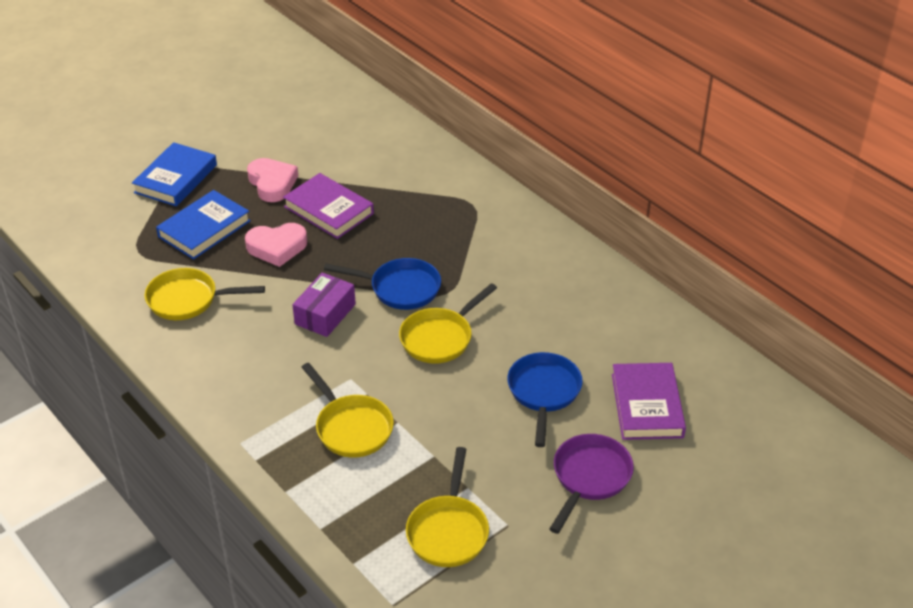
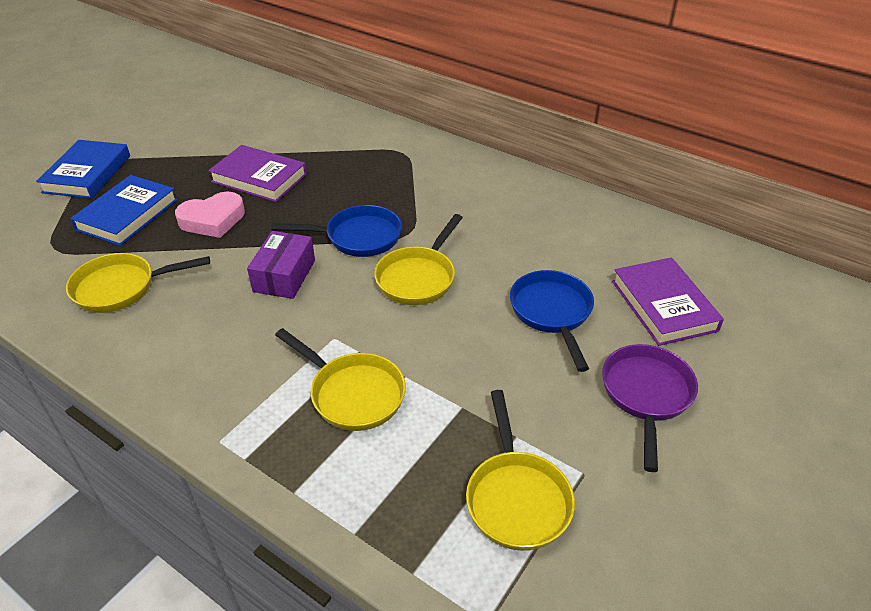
camera: 15 degrees left, 0 degrees up
pink heart [247,158,298,202] -> none

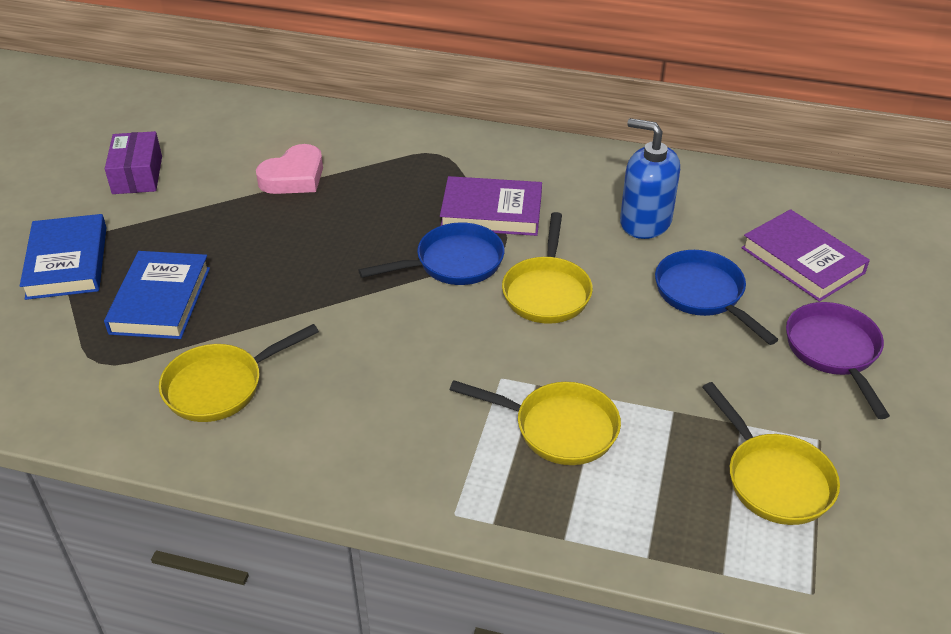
camera: 20 degrees left, 0 degrees up
pink heart [175,191,245,238] -> pink heart moved to [256,144,323,194]
purple book [208,145,307,202] -> purple book moved to [440,176,542,236]
purple box [247,231,315,299] -> purple box moved to [105,131,162,194]
none -> blue soap dispenser [620,118,680,239]

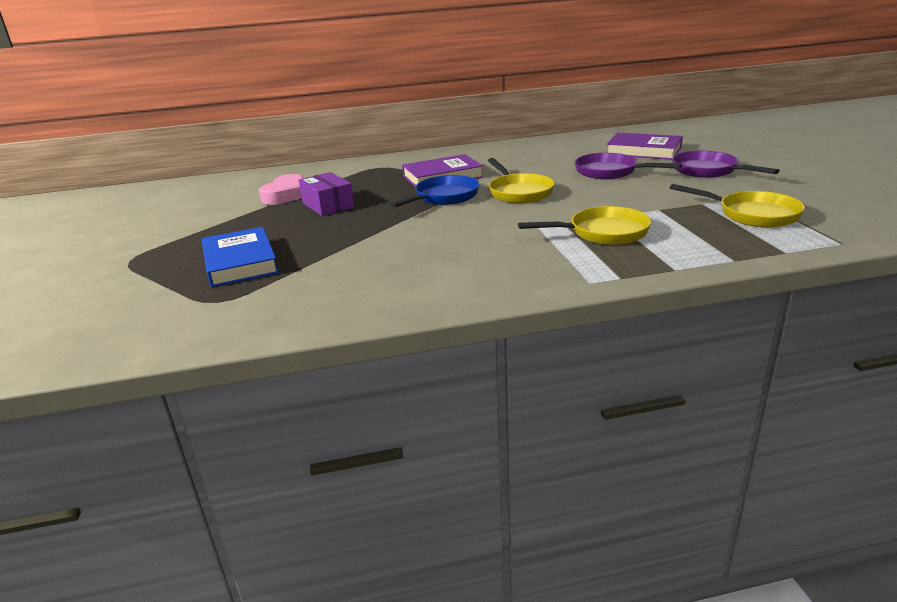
camera: 25 degrees left, 15 degrees down
blue book [20,214,107,300] -> none
purple box [105,131,162,194] -> purple box moved to [299,172,355,216]
yellow pan [159,324,319,422] -> none
blue soap dispenser [620,118,680,239] -> none
blue pan [655,250,779,345] -> purple pan [575,153,682,179]

